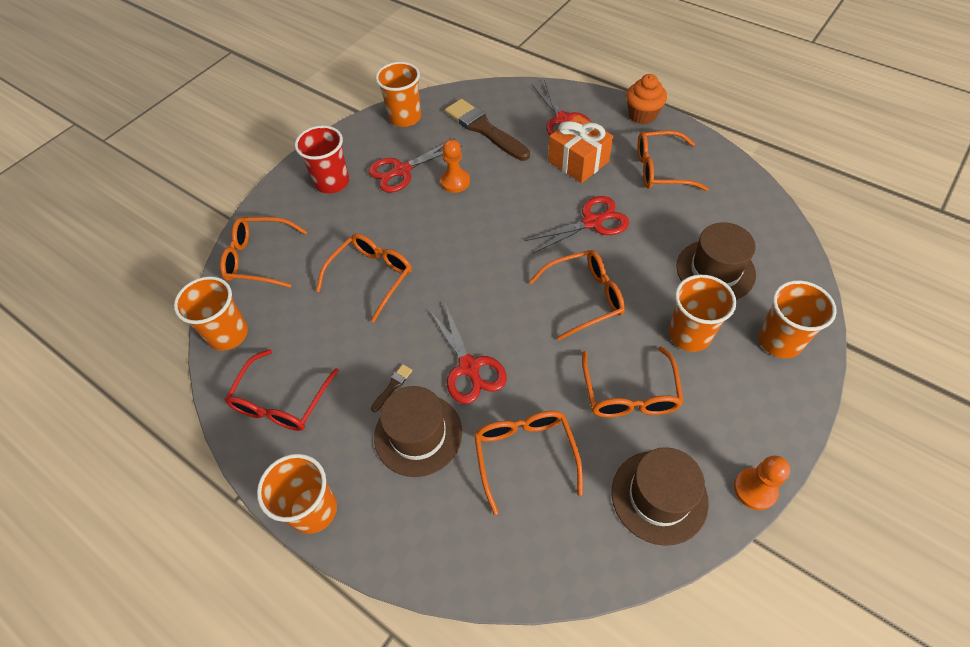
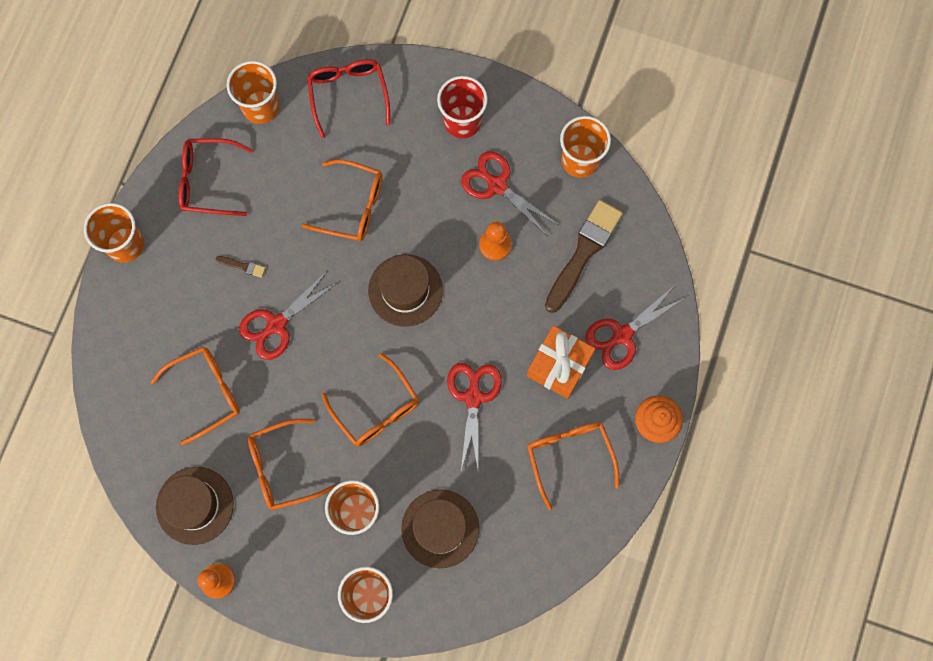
camera: 70 degrees right, 20 degrees up
orange glasses [220,217,307,288] -> red glasses [307,59,390,139]
brown hat [374,386,462,477] -> brown hat moved to [368,254,443,327]
red scissors [525,196,629,253] -> red scissors turned 135 degrees counterclockwise [447,363,502,470]

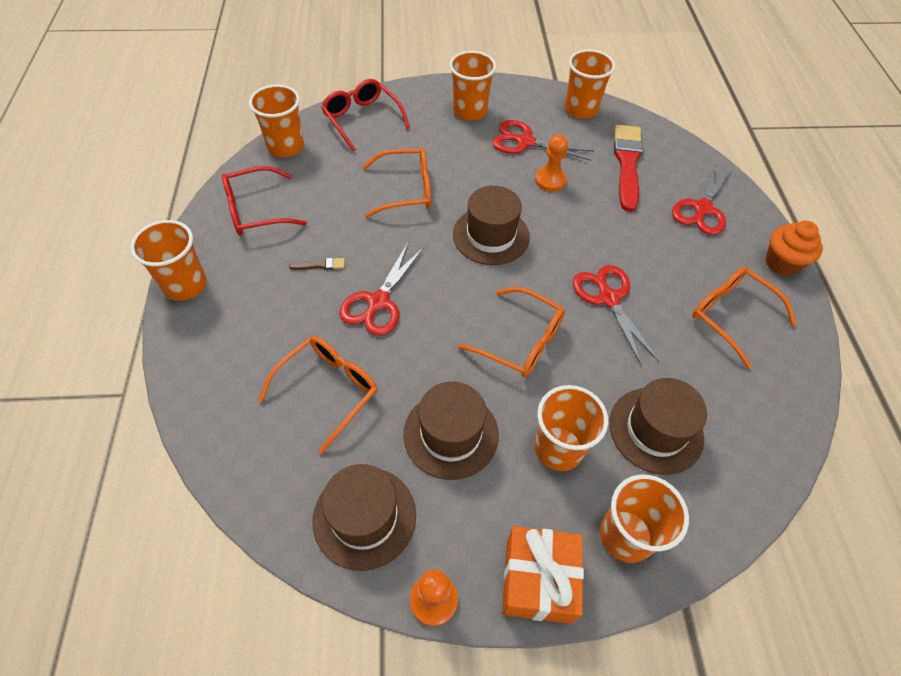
camera: 25 degrees left, 20 degrees down
orange glasses [248,419,335,510] -> brown hat [403,381,499,480]
red cup [437,76,488,139] -> orange cup [449,51,496,121]
orange gift [527,326,595,399] -> orange gift moved to [502,526,584,624]
brown brush [545,200,623,313] -> red brush [614,125,643,212]

